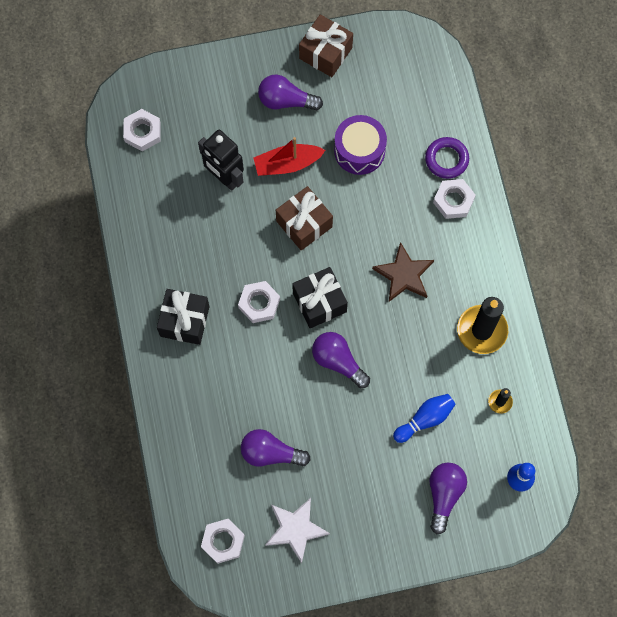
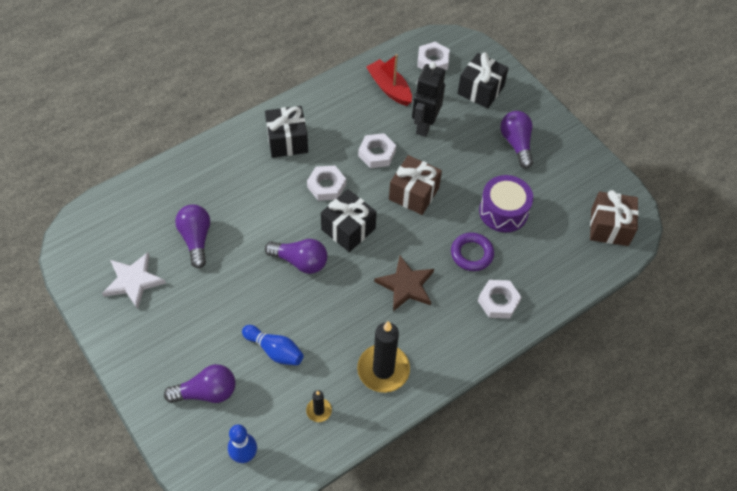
camera: 65 degrees right, 15 degrees down
white nut [201,519,245,564] -> white nut moved to [358,133,396,168]
red boat [253,137,326,176] -> red boat moved to [366,54,412,106]
brown gift [299,14,353,77] -> brown gift moved to [590,190,639,246]
purple light bulb [312,332,370,388] -> purple light bulb turned 90 degrees clockwise [265,239,327,274]
purple ring [425,137,469,179] -> purple ring moved to [451,232,494,271]
none -> black gift [457,53,509,109]

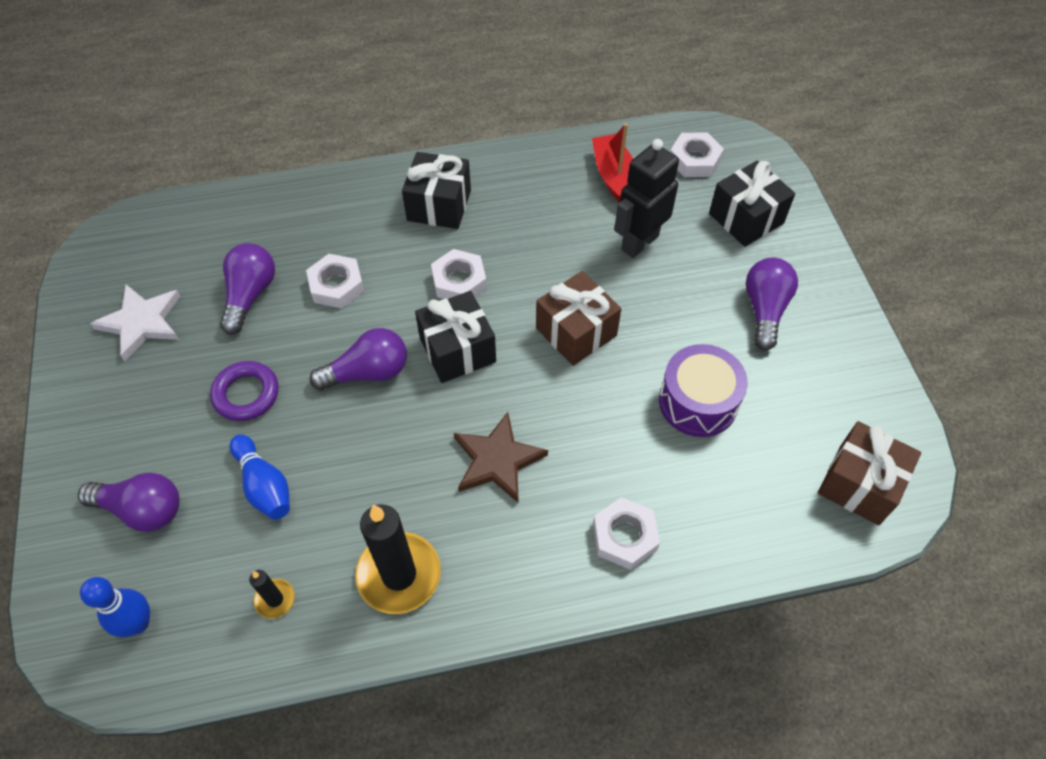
camera: 25 degrees right, 0 degrees up
purple light bulb [265,239,327,274] -> purple light bulb turned 60 degrees counterclockwise [309,328,407,390]
white nut [358,133,396,168] -> white nut moved to [306,254,364,308]
purple ring [451,232,494,271] -> purple ring moved to [210,361,279,421]

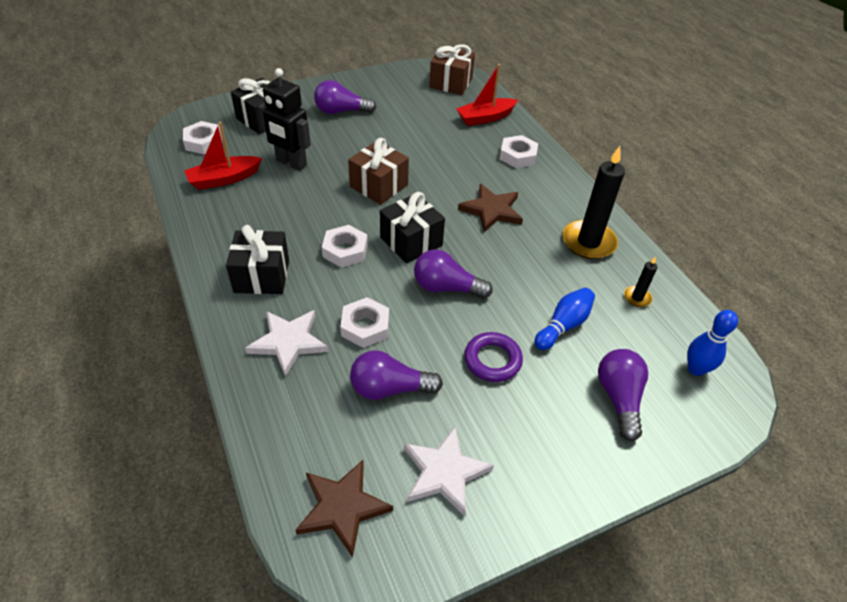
camera: 105 degrees left, 10 degrees down
purple light bulb [309,328,407,390] -> purple light bulb turned 45 degrees counterclockwise [414,249,493,299]
purple drum [659,344,748,437] -> none
none -> white star [245,310,328,377]
none -> brown star [295,460,393,557]
none -> red boat [456,64,518,126]

